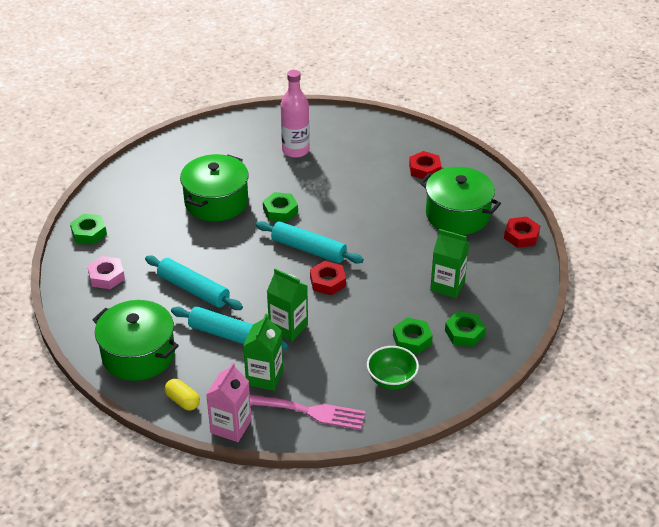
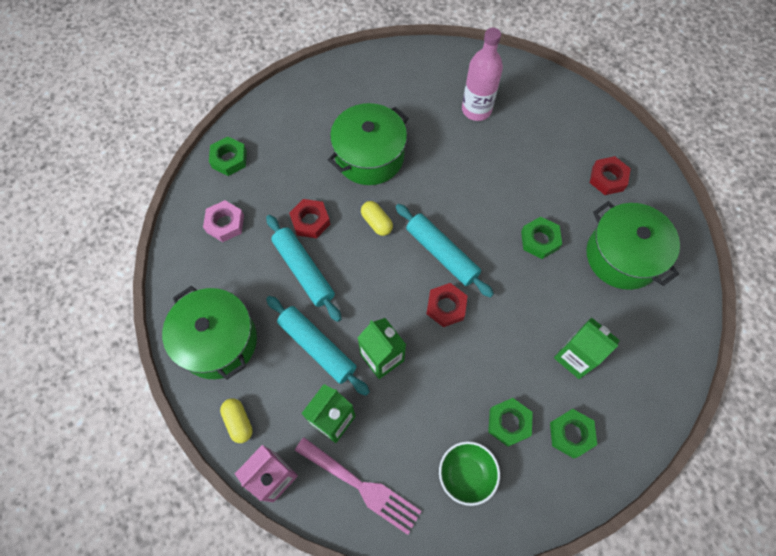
camera: 20 degrees right, 25 degrees up
green nut [263,192,298,222] -> green nut moved to [521,217,562,259]
red nut [504,216,540,248] -> red nut moved to [289,199,330,238]
none -> yellow capsule [361,201,393,236]

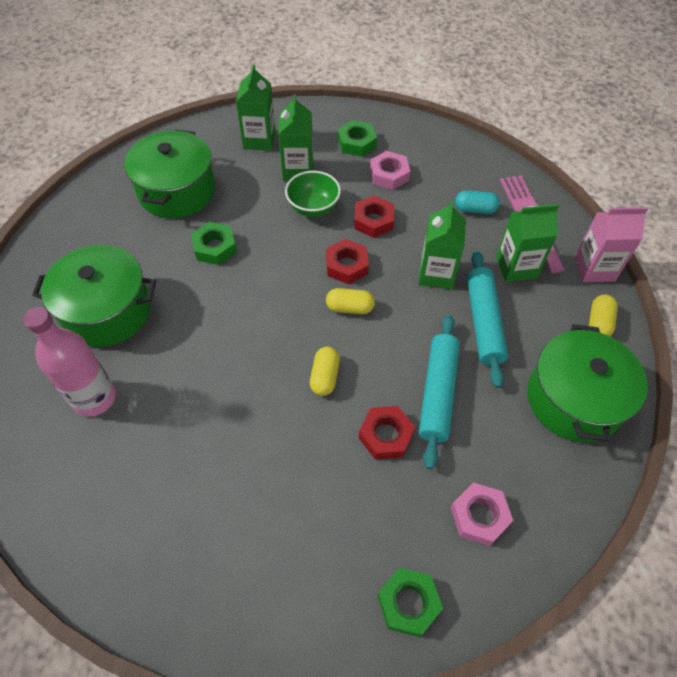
camera: 135 degrees left, 10 degrees down
green pot [328,103,409,185] -> green pot moved to [32,245,156,347]
turquoise rolling pin [396,204,494,298] -> none
green bowl [439,441,500,506] -> green bowl moved to [285,171,341,217]
green nut [488,398,533,447] -> pink nut [370,151,410,190]
red nut [590,156,631,195] -> red nut moved to [354,195,394,238]
none -> green carton [236,64,276,151]
none -> yellow capsule [326,288,375,314]
none -> turquoise capsule [455,190,500,214]

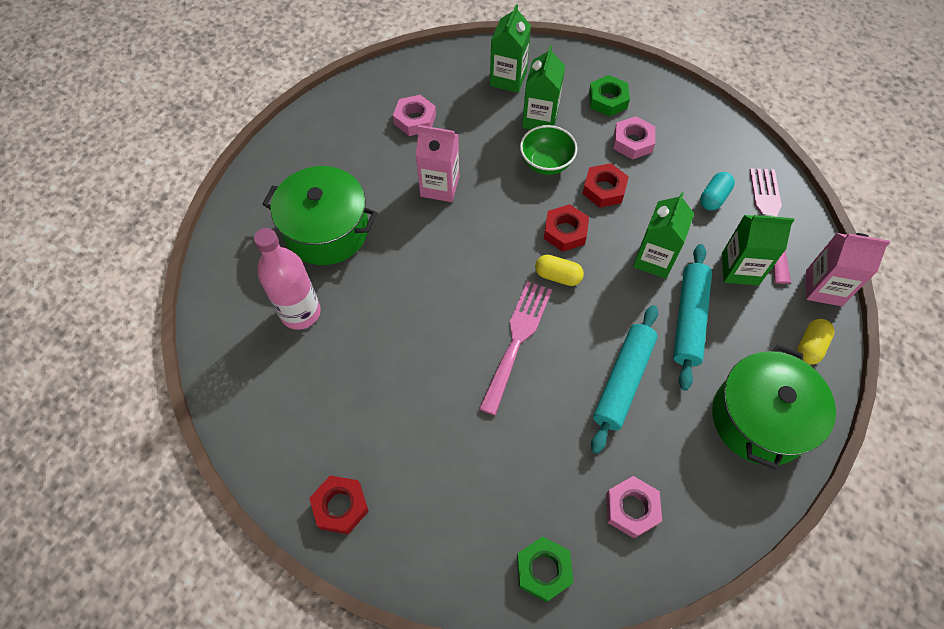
camera: 15 degrees right, 5 degrees up
green pot [125,129,215,218] -> pink nut [393,95,436,136]
green nut [191,222,237,265] -> pink carton [416,125,459,202]
yellow capsule [310,347,340,396] -> pink fork [479,281,552,415]
red nut [359,406,415,460] -> red nut moved to [309,476,369,534]
turquoise capsule [455,190,500,214] -> turquoise capsule turned 75 degrees counterclockwise [700,172,735,211]

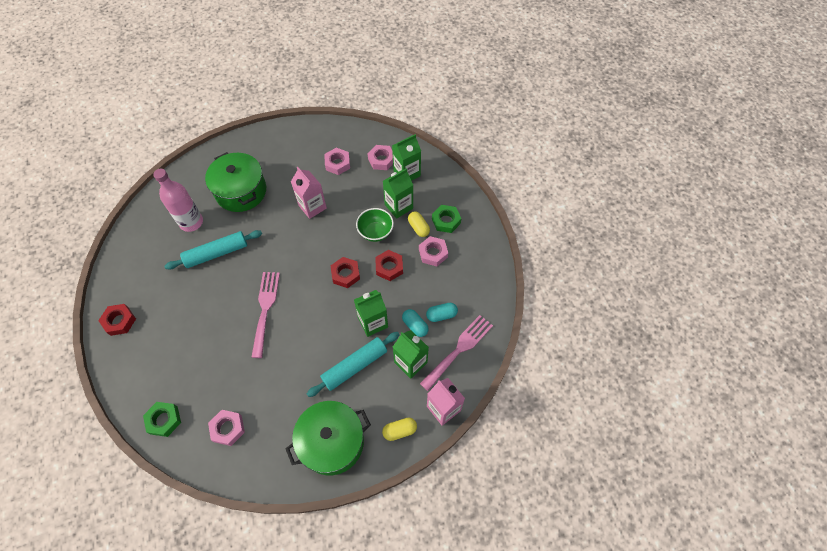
camera: 40 degrees right, 0 degrees up
pink fork [479,281,552,415] -> pink fork turned 60 degrees counterclockwise [251,272,280,358]
yellow capsule [535,255,584,286] -> yellow capsule moved to [408,211,430,237]
turquoise rolling pin [591,305,658,454] -> turquoise rolling pin moved to [164,230,262,270]
none -> pink nut [368,145,393,170]
none -> turquoise capsule [402,309,429,337]

